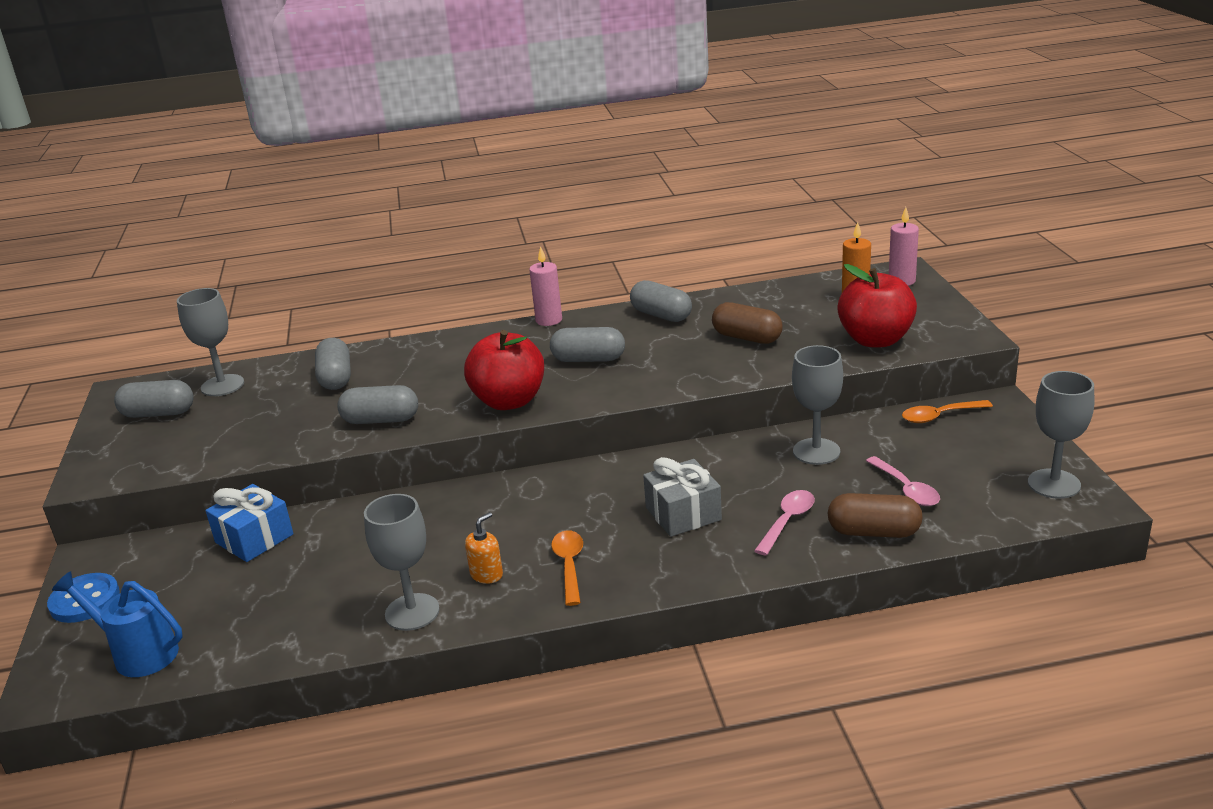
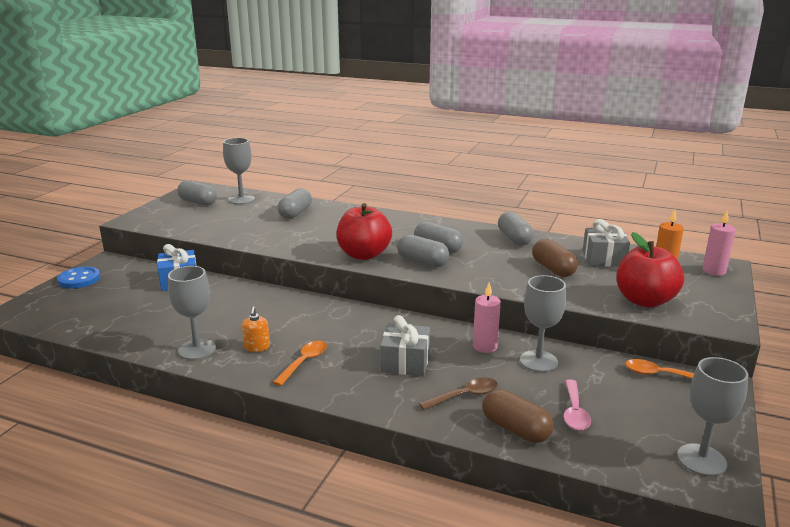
camera: 30 degrees right, 5 degrees down
blue watering can [52,571,183,677] -> none
grey capsule [337,385,418,424] -> grey capsule moved to [397,235,449,267]
orange soap dispenser [465,512,503,584] -> orange soap dispenser turned 105 degrees clockwise [242,307,270,352]
pink candle [529,246,562,326] -> pink candle moved to [473,282,501,353]
pink spoon [754,490,815,556] -> brown spoon [419,377,498,410]
none -> grey gift [583,219,630,267]

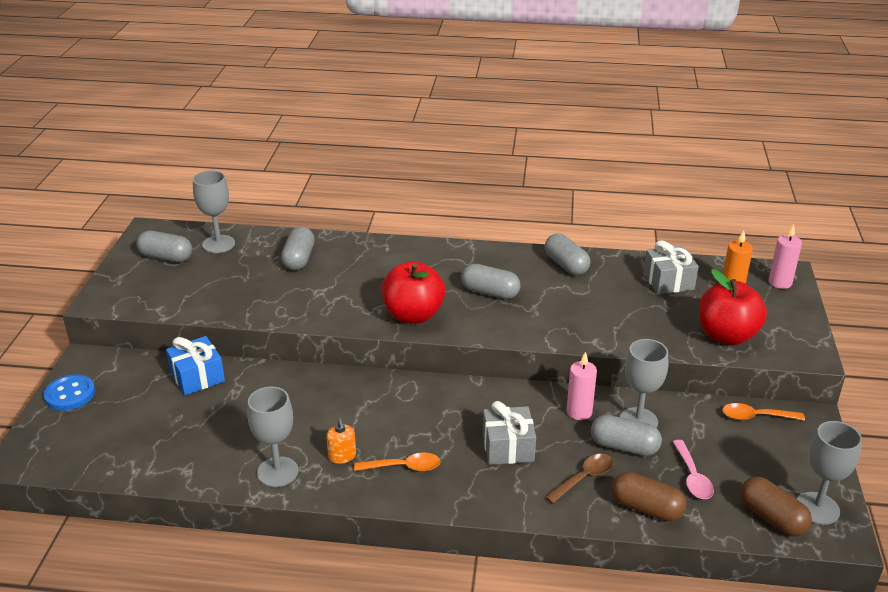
camera: 15 degrees left, 10 degrees up
orange spoon [273,341,327,386] -> orange spoon turned 75 degrees clockwise [354,452,441,471]
grey capsule [397,235,449,267] -> grey capsule moved to [591,415,662,456]
brown capsule [532,239,578,277] -> brown capsule moved to [740,477,812,537]

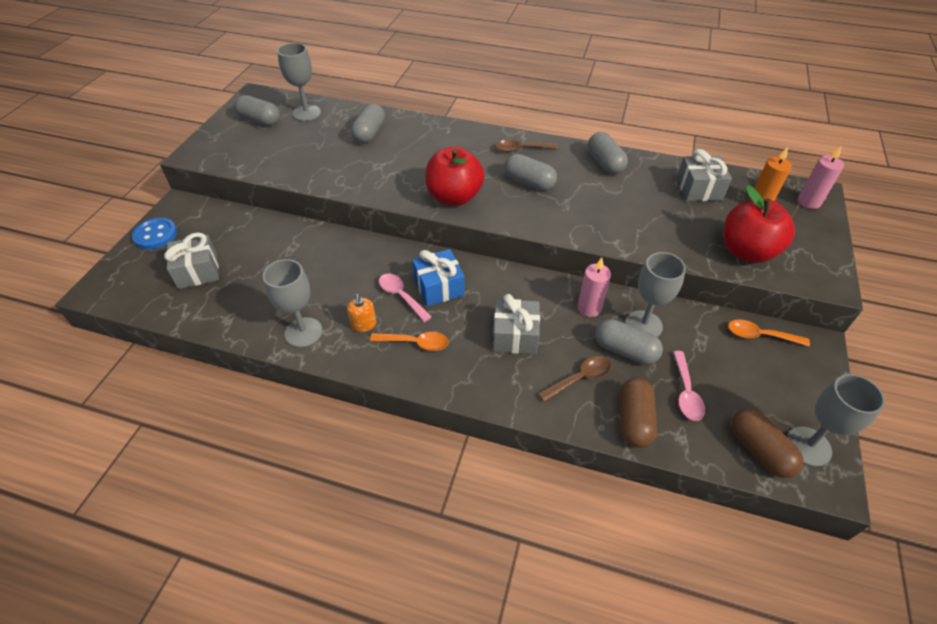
camera: 10 degrees right, 15 degrees up
blue gift [166,336,225,395] -> blue gift moved to [412,249,465,306]
brown capsule [611,472,687,521] -> brown capsule turned 60 degrees clockwise [620,378,657,448]
none -> grey gift [164,232,219,289]
none -> pink spoon [379,274,432,322]
none -> brown spoon [495,140,558,152]

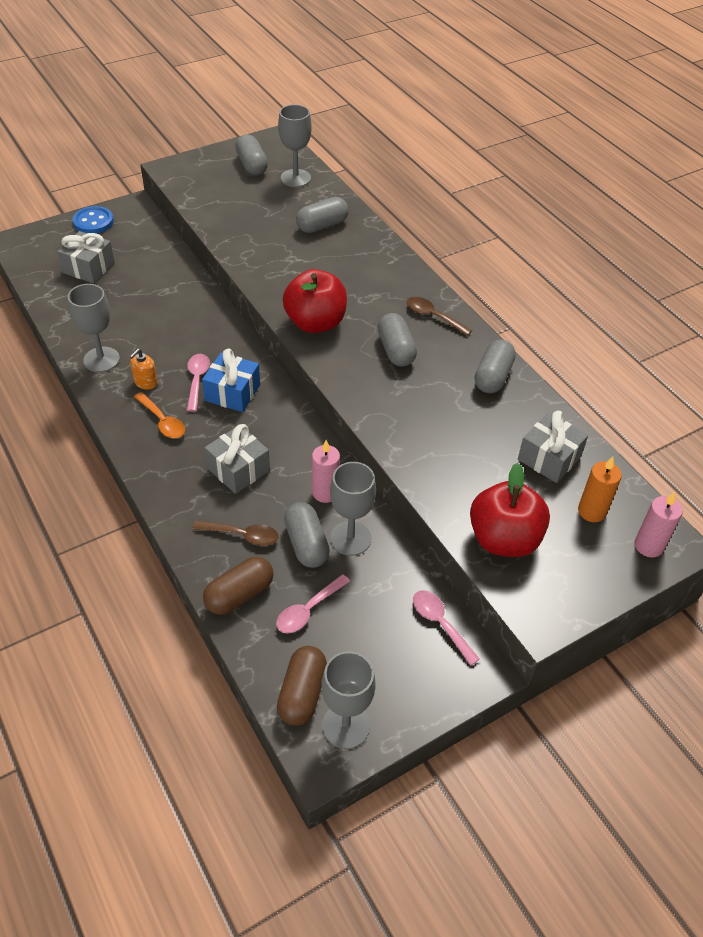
camera: 40 degrees right, 0 degrees up
orange spoon [728,319,810,346] -> pink spoon [413,590,480,666]

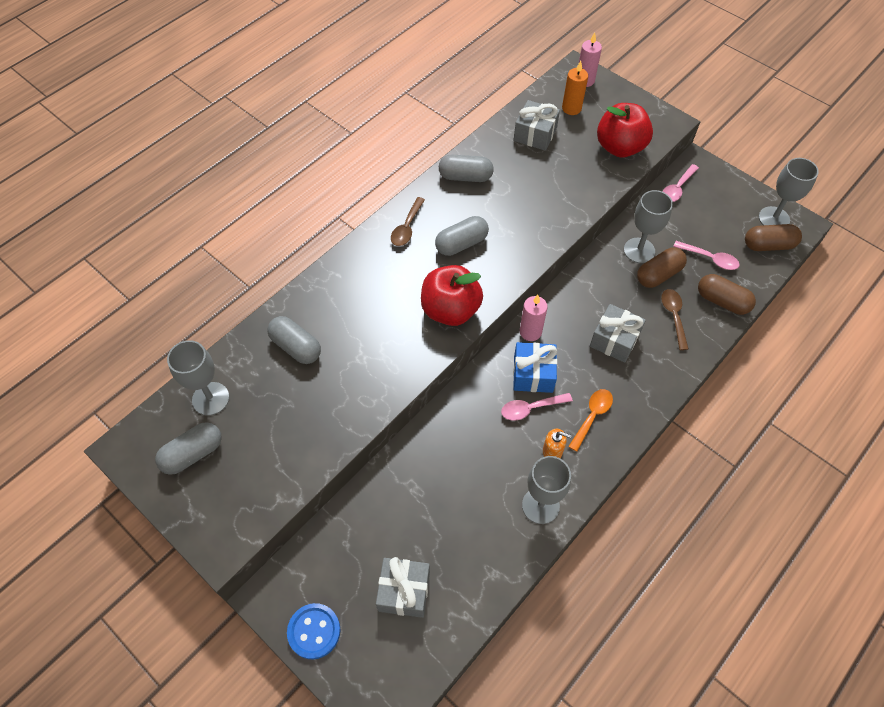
camera: 105 degrees left, 10 degrees up
grey capsule [284,502,330,568] -> brown capsule [637,247,687,288]
pink candle [312,440,340,503] -> pink candle moved to [520,295,548,341]

